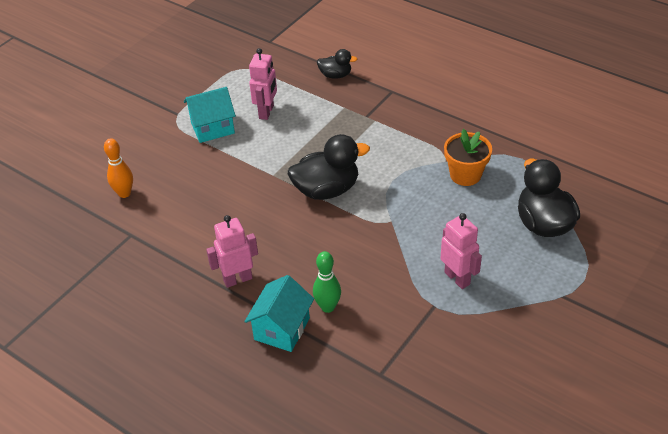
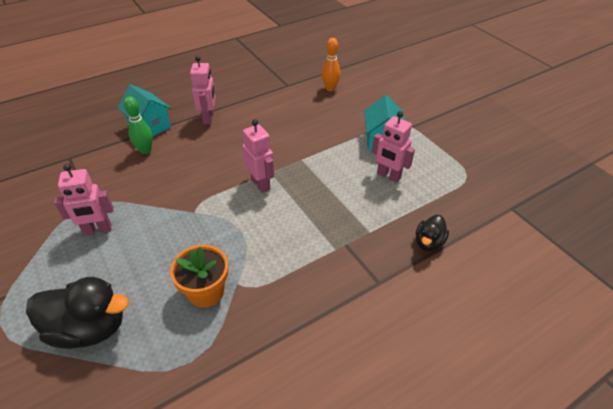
camera: 110 degrees right, 0 degrees up
black duck [288,134,370,200] -> pink robot [242,119,274,193]

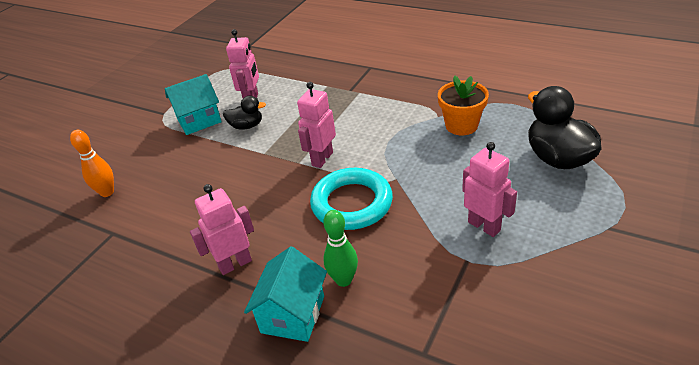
camera: 115 degrees left, 5 degrees down
black duck [416,215,449,251] -> black duck moved to [223,96,266,129]
none -> turquoise ring [310,168,393,230]

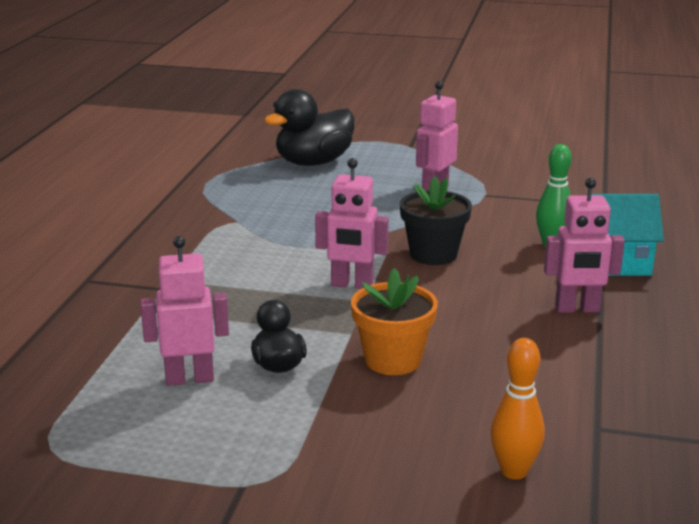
camera: 110 degrees left, 15 degrees down
turquoise house [165,74,222,135] -> none
pink robot [190,184,254,275] -> pink robot turned 45 degrees counterclockwise [544,178,625,313]
turquoise ring [310,168,393,230] -> black flower pot [400,176,472,265]
orange flower pot [438,76,489,135] -> orange flower pot moved to [351,268,438,375]

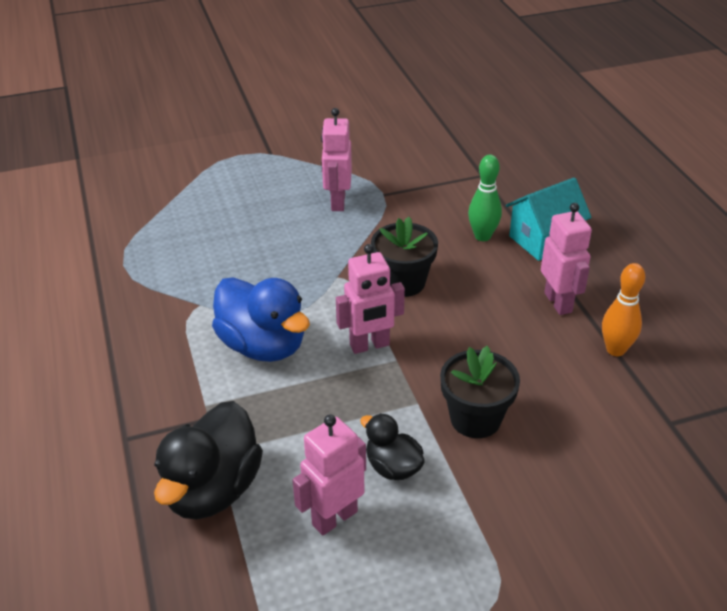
camera: 30 degrees left, 15 degrees up
black duck [264,89,354,166] -> black duck moved to [154,401,263,520]
orange flower pot [351,268,438,375] -> black flower pot [440,346,520,438]
orange bowling pin [490,338,545,480] -> orange bowling pin moved to [602,263,645,356]
pink robot [544,178,625,313] -> pink robot turned 75 degrees counterclockwise [541,203,592,315]
none -> blue duck [212,277,310,362]

